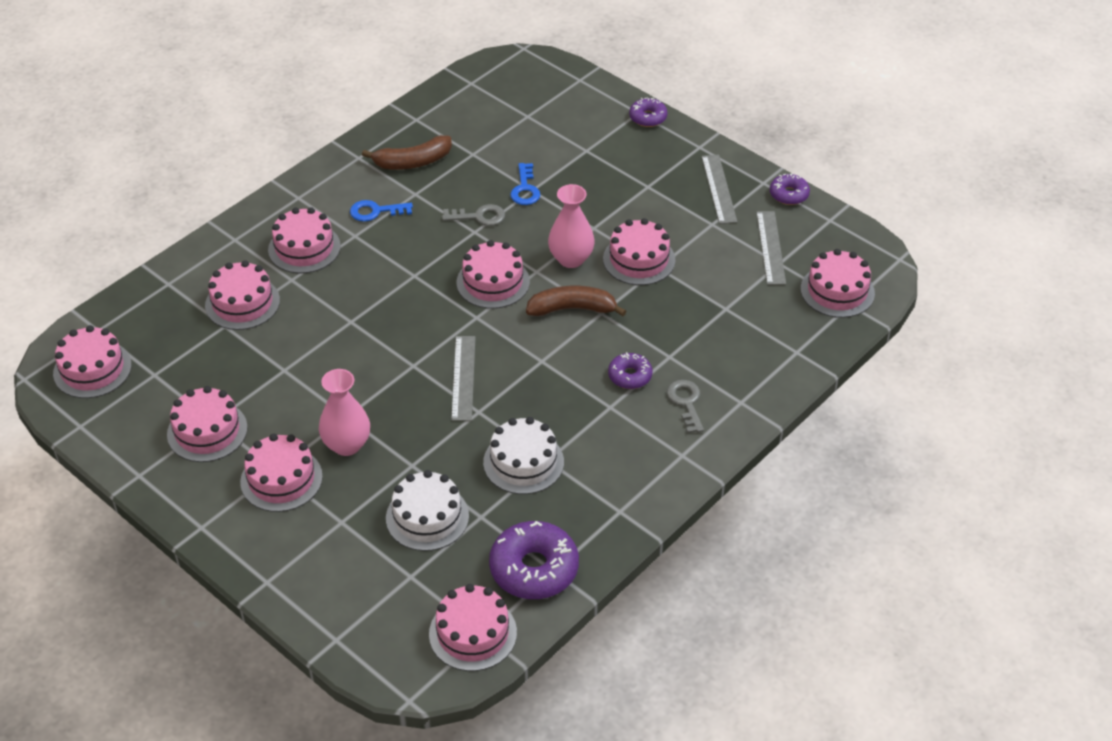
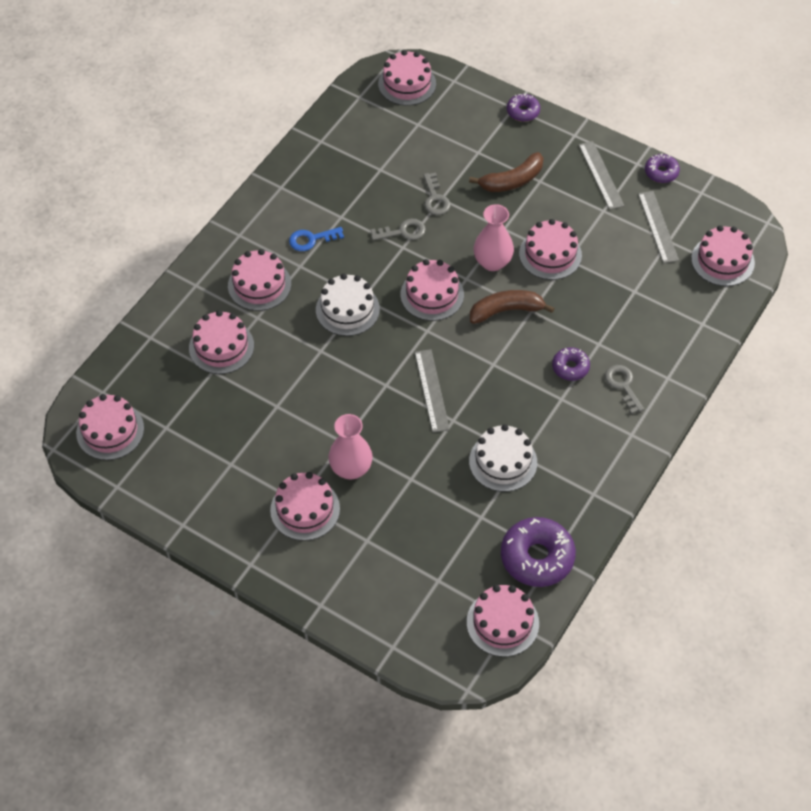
camera: 10 degrees left, 10 degrees up
pink cake [167,386,248,462] -> pink cake moved to [378,50,436,106]
brown banana [362,135,452,170] -> brown banana moved to [469,152,543,192]
white cake [386,470,469,551] -> white cake moved to [316,273,380,336]
blue key [510,163,540,205] -> grey key [423,173,451,215]

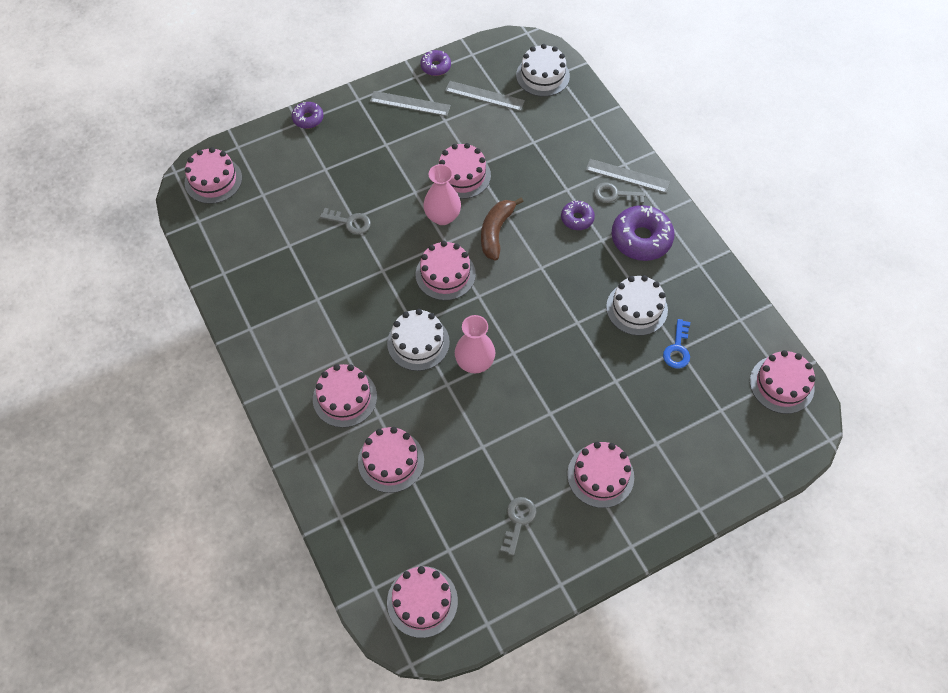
camera: 60 degrees left, 5 degrees up
blue key [289,227,344,251] -> blue key moved to [663,319,690,368]
pink vase [328,414,372,479] -> pink vase moved to [455,315,495,373]
grey key [371,219,426,241] -> grey key moved to [500,497,536,556]
grey ruler [415,349,450,432] -> grey ruler moved to [586,159,670,193]
brown banana [469,152,543,192] -> none
purple donut [501,517,576,587] -> purple donut moved to [611,205,675,261]
pink cake [691,225,755,286] -> white cake [516,44,570,97]

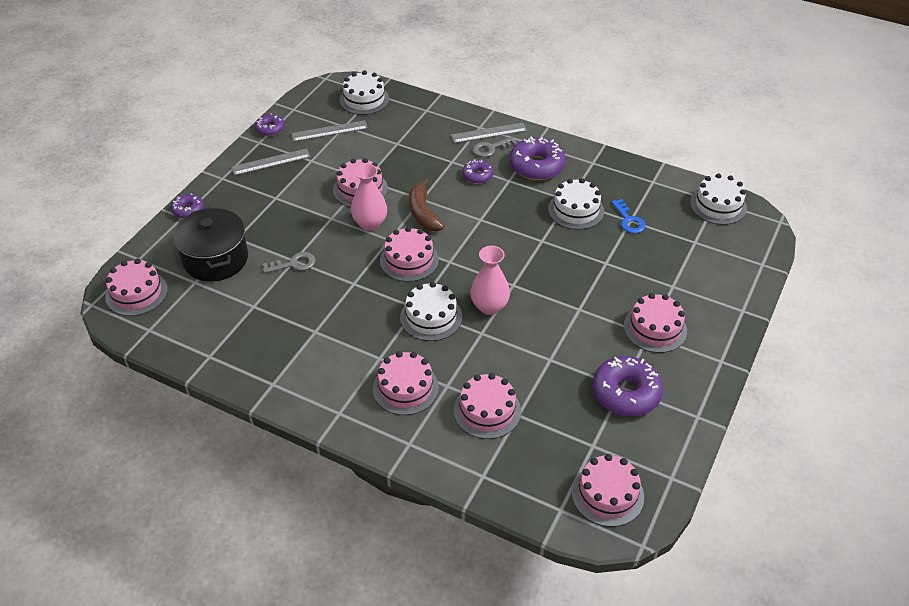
camera: 35 degrees left, 15 degrees down
grey key [500,497,536,556] -> purple donut [592,356,663,416]
pink cake [750,350,815,414] -> white cake [690,173,747,225]
none -> black pot [173,207,248,282]

